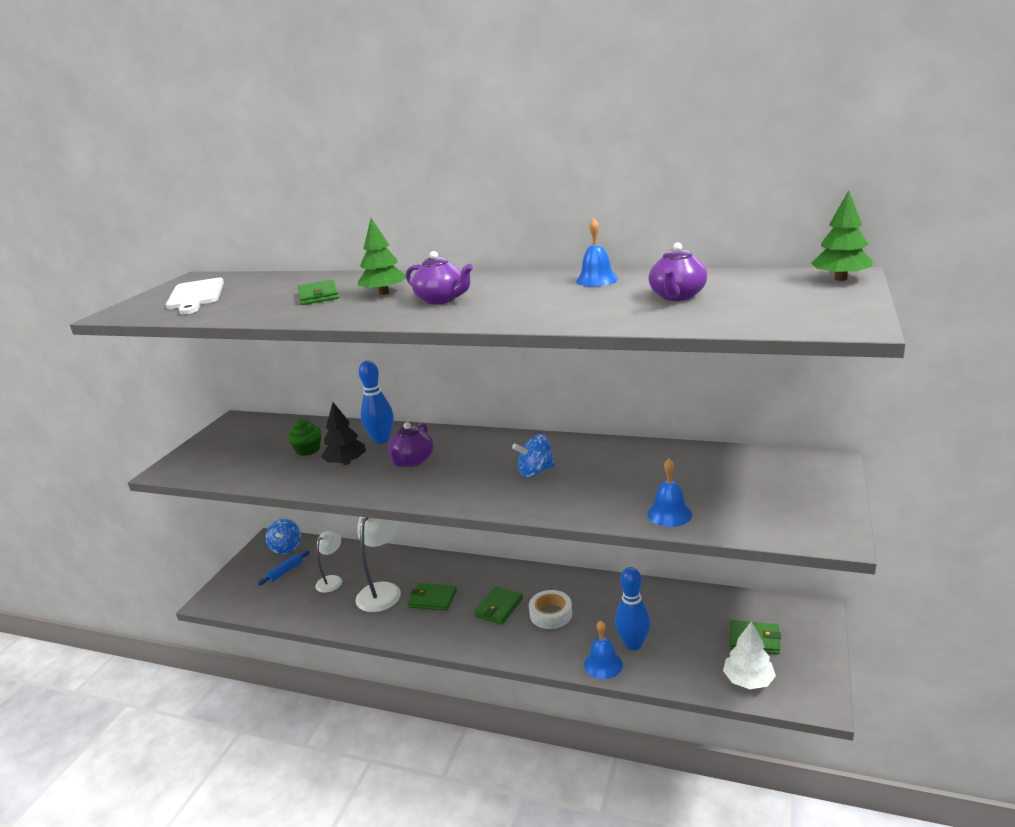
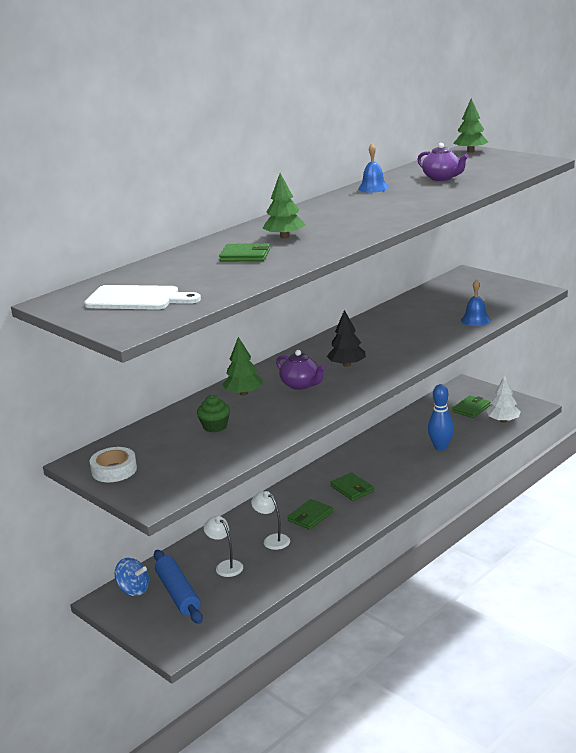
camera: 65 degrees left, 0 degrees up
blue rolling pin [258,551,310,585] -> blue rolling pin [154,550,203,624], size x1.91
black tree [321,402,366,465] -> black tree moved to [327,310,366,367]
white lamp [355,517,401,612] -> white lamp [251,491,290,550], size x0.61
blue bowling pin [359,361,393,444] -> green tree [222,337,263,395]
purple teapot [406,251,473,305] -> none
blue spinning top [512,434,555,478] -> none
white tape [529,590,572,629] -> white tape moved to [90,447,137,482]
blue bell [584,620,623,679] -> none

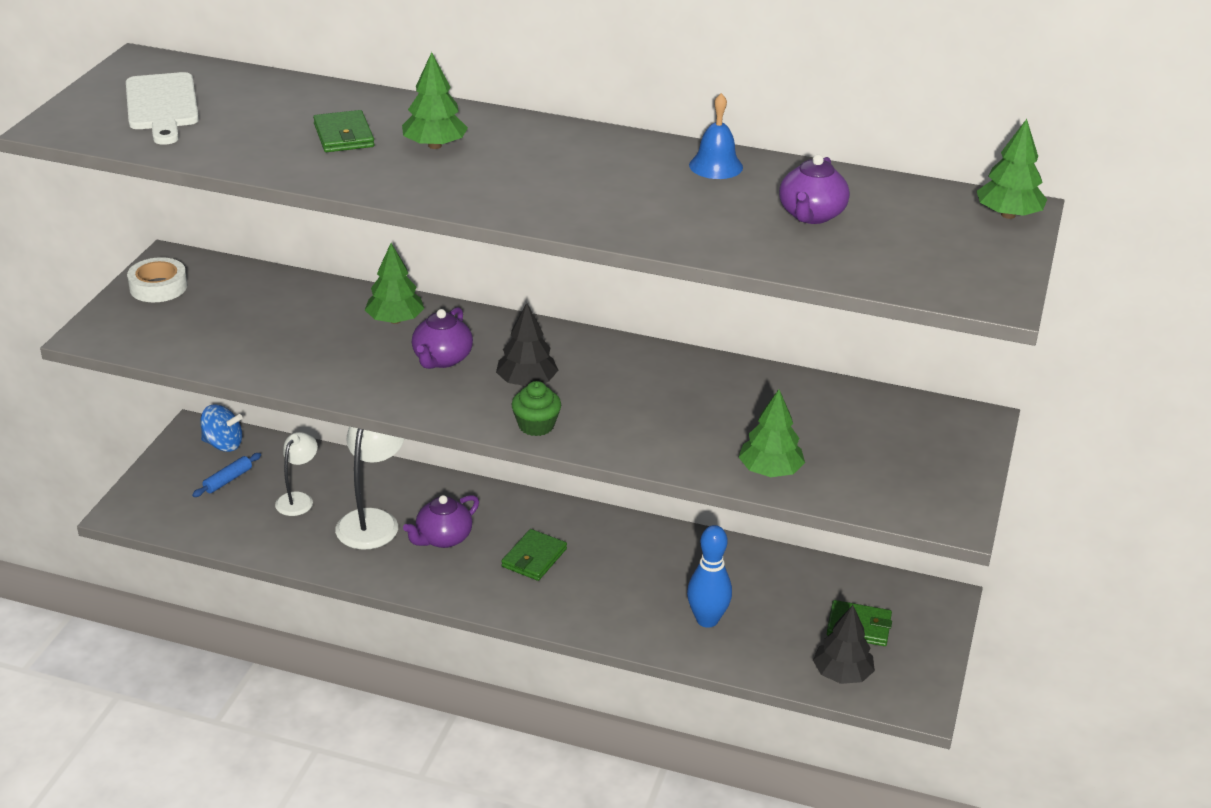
camera: 60 degrees right, 10 degrees up
blue spinning top [115,558,149,596] -> blue spinning top turned 75 degrees counterclockwise [200,404,243,452]
blue rolling pin [154,550,203,624] -> blue rolling pin [192,453,261,497], size x0.52
green cupcake [197,395,230,432] -> green cupcake moved to [512,381,561,436]
white lamp [251,491,290,550] -> white lamp [335,426,404,550], size x1.65
green wallet [288,499,333,530] -> purple teapot [403,495,479,548]
blue bell [461,280,491,326] -> green tree [738,389,805,477]
white tree [487,375,521,423] -> black tree [813,605,875,684]

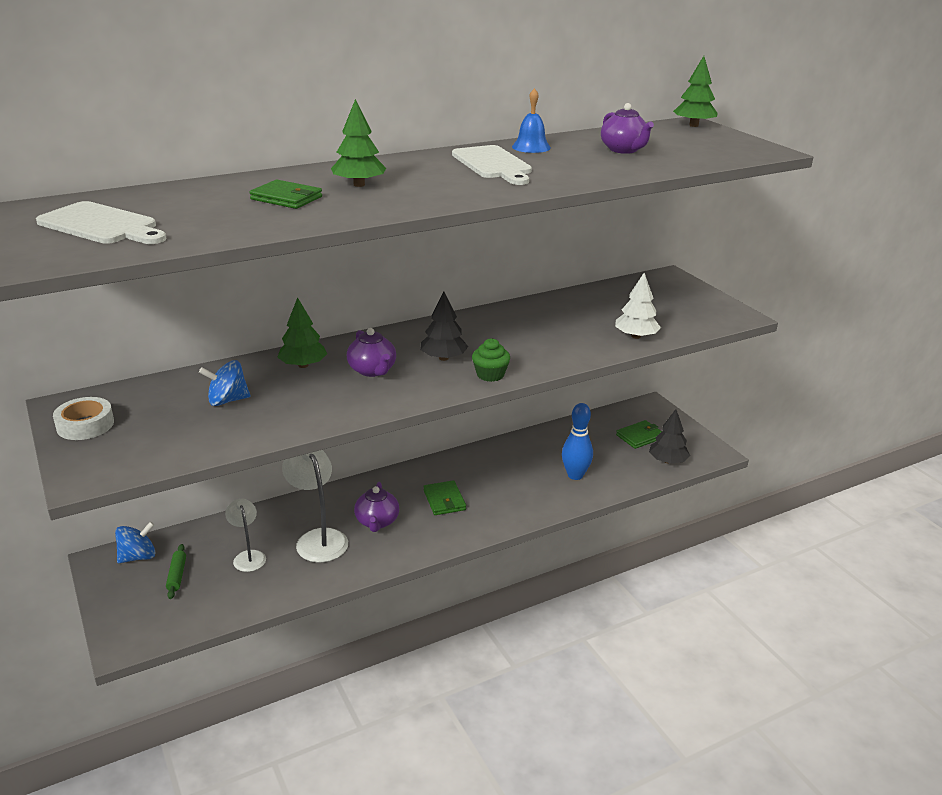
camera: 45 degrees left, 5 degrees down
blue rolling pin [192,453,261,497] -> green rolling pin [166,544,186,599]
green tree [738,389,805,477] -> white tree [615,273,661,339]
none -> blue spinning top [199,360,250,406]
none -> white cutting board [452,145,532,185]

